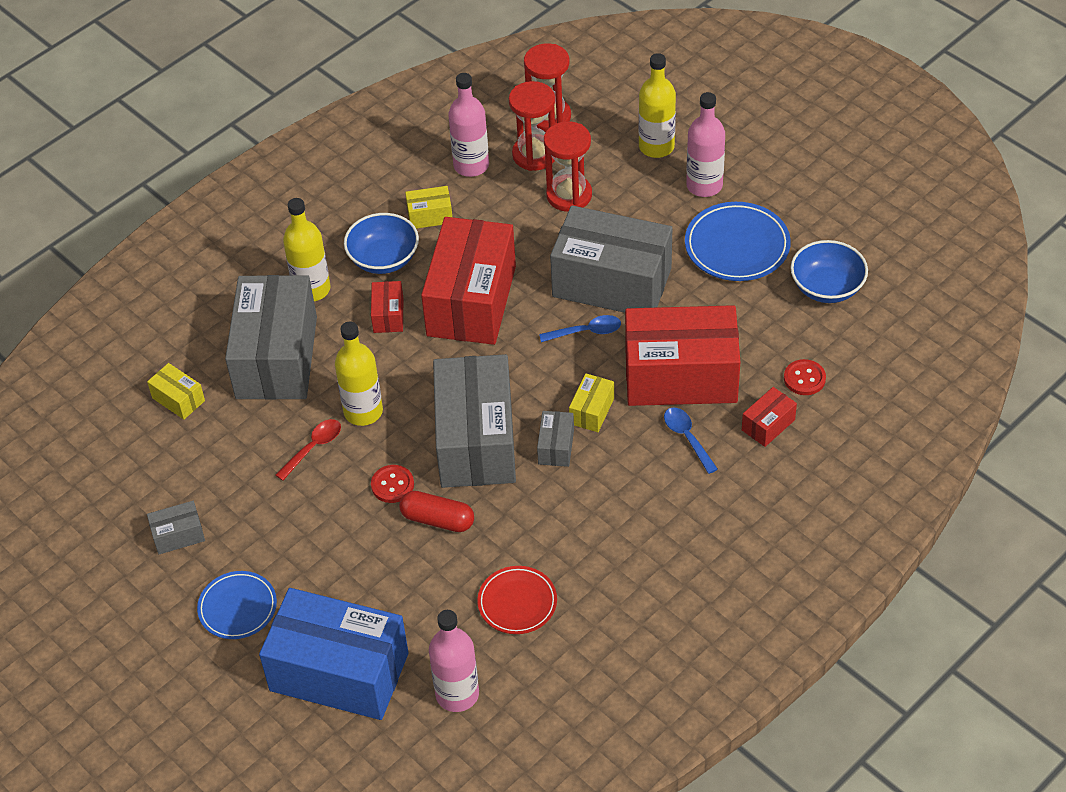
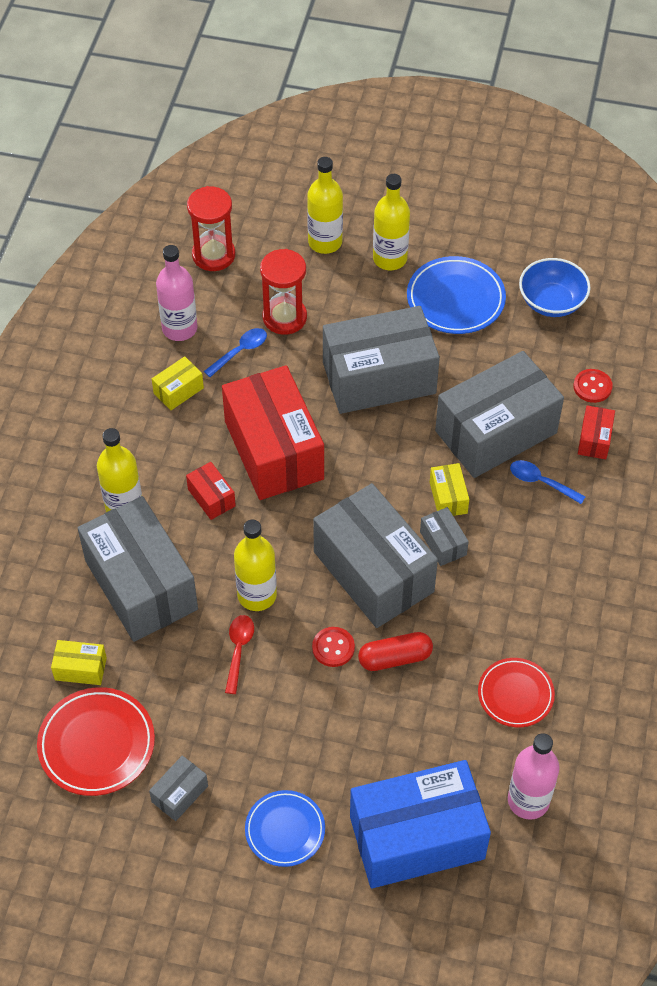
camera: 35 degrees left, 5 degrees up
blue bowl [344,213,419,274] -> none
red hourglass [509,81,555,171] -> none
blue spoon [539,315,621,342] -> blue spoon moved to [204,328,267,377]
red box [625,305,740,406] -> grey box [435,351,564,478]
pink bottle [686,92,725,197] -> yellow bottle [373,174,410,270]
none -> red plate [37,687,155,796]

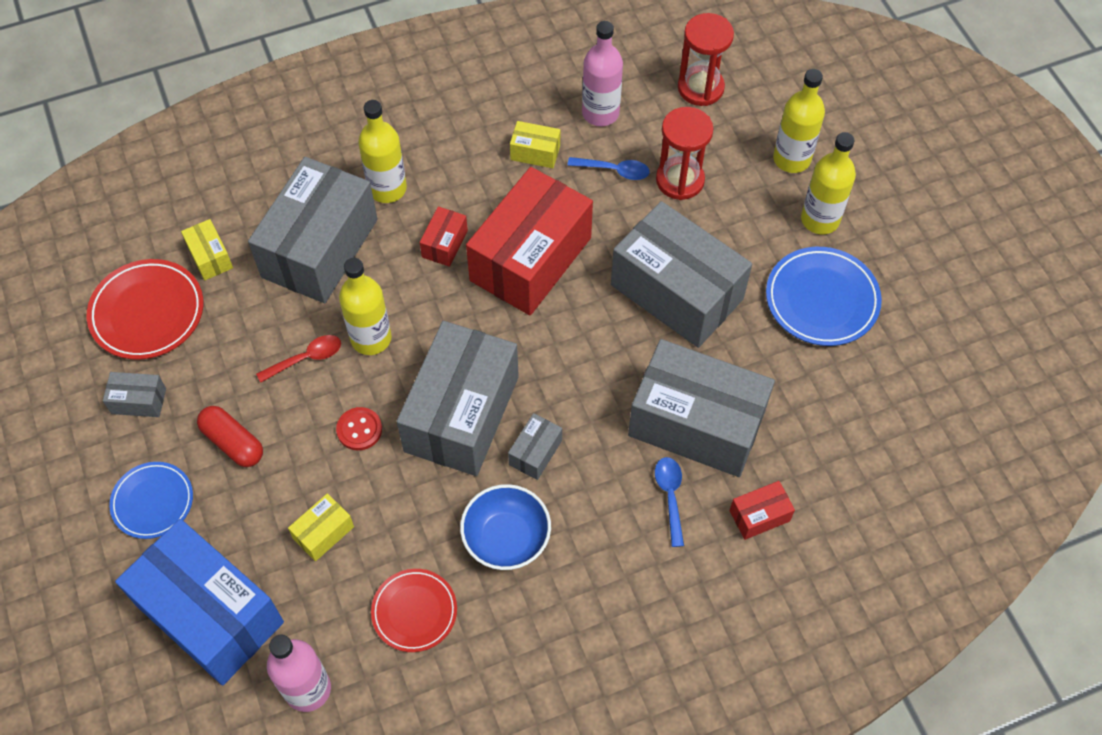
camera: 55 degrees right, 5 degrees up
red capsule [358,632,433,671] -> red capsule moved to [197,406,263,467]
yellow box [430,463,469,516] -> yellow box moved to [288,493,354,561]
blue bowl [519,258,591,317] -> blue bowl moved to [460,484,551,570]
red button [573,369,613,403] -> none

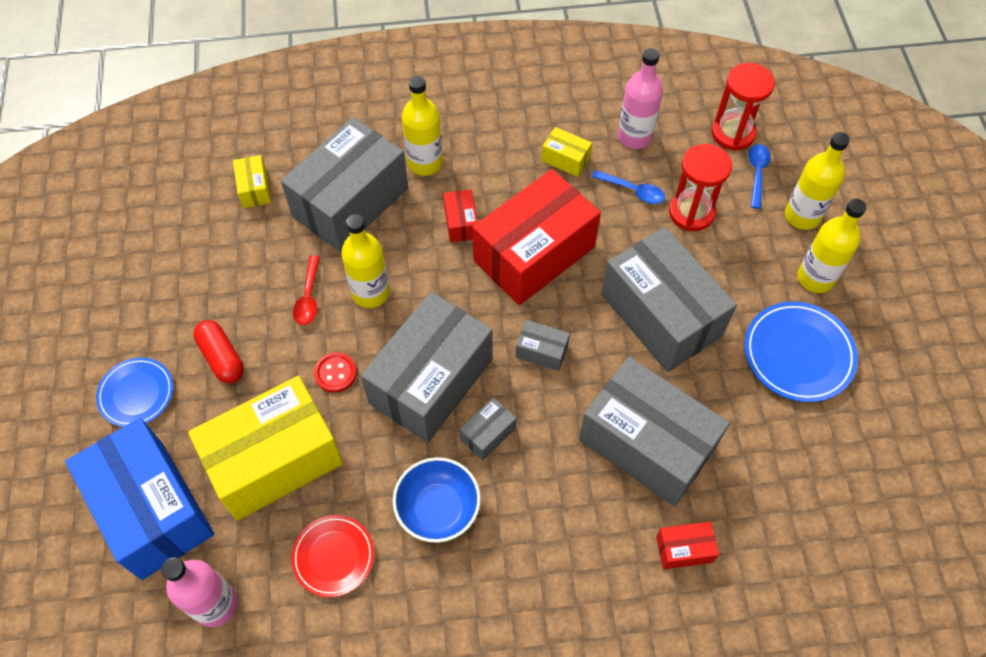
camera: 15 degrees right, 0 degrees up
red plate [87,259,203,360] -> none
grey box [103,372,166,417] -> grey box moved to [516,320,570,371]
red spoon [256,335,341,383] -> red spoon turned 105 degrees clockwise [293,256,320,325]
yellow box [288,493,354,561] -> yellow box [188,376,343,521], size x2.38
red box [420,207,468,267] -> red box turned 45 degrees counterclockwise [443,190,478,242]
blue spoon [655,457,684,547] -> blue spoon moved to [748,144,771,209]

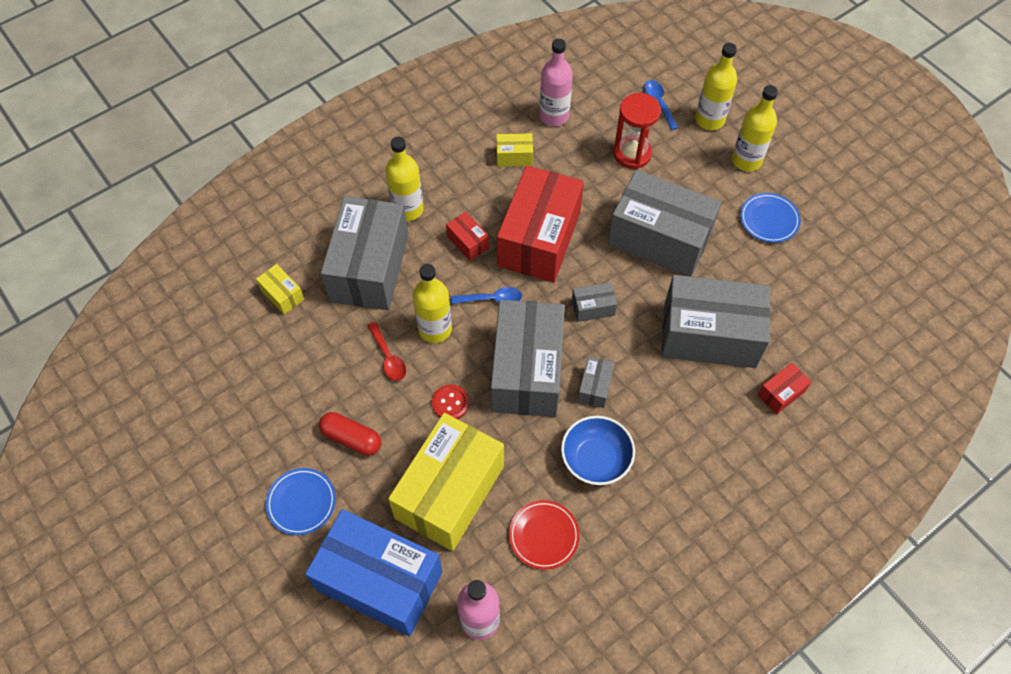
camera: 30 degrees left, 0 degrees up
blue spoon [591,170,665,204] -> blue spoon moved to [451,287,522,304]
red hourglass [711,63,775,151] -> none
blue plate [745,302,858,402] -> blue plate [740,193,801,243], size x0.67

